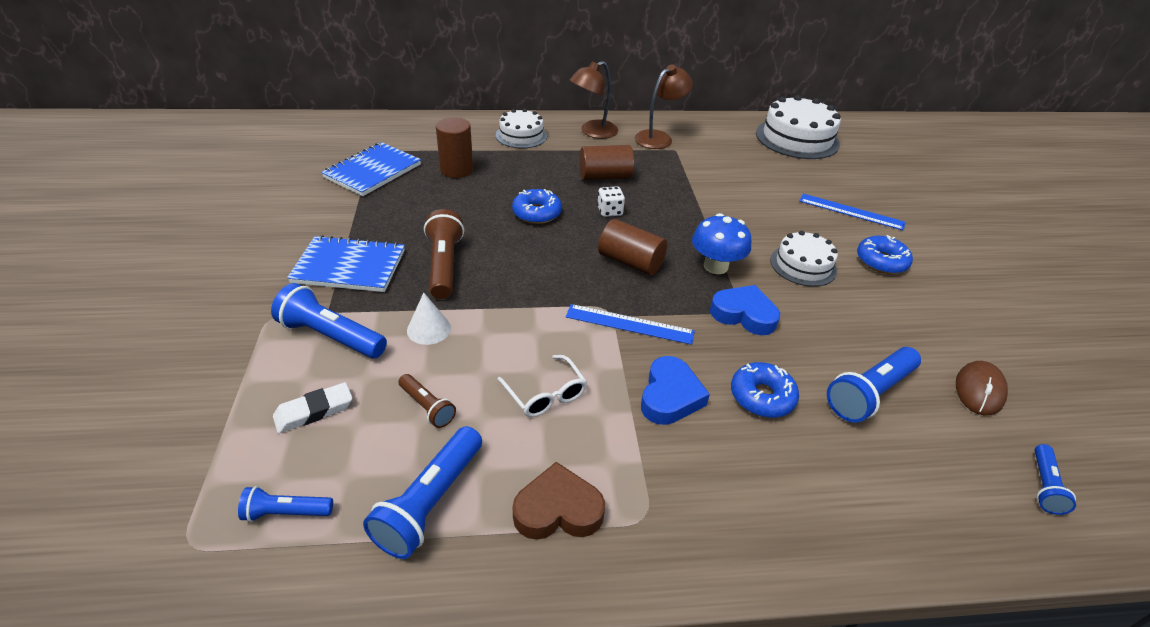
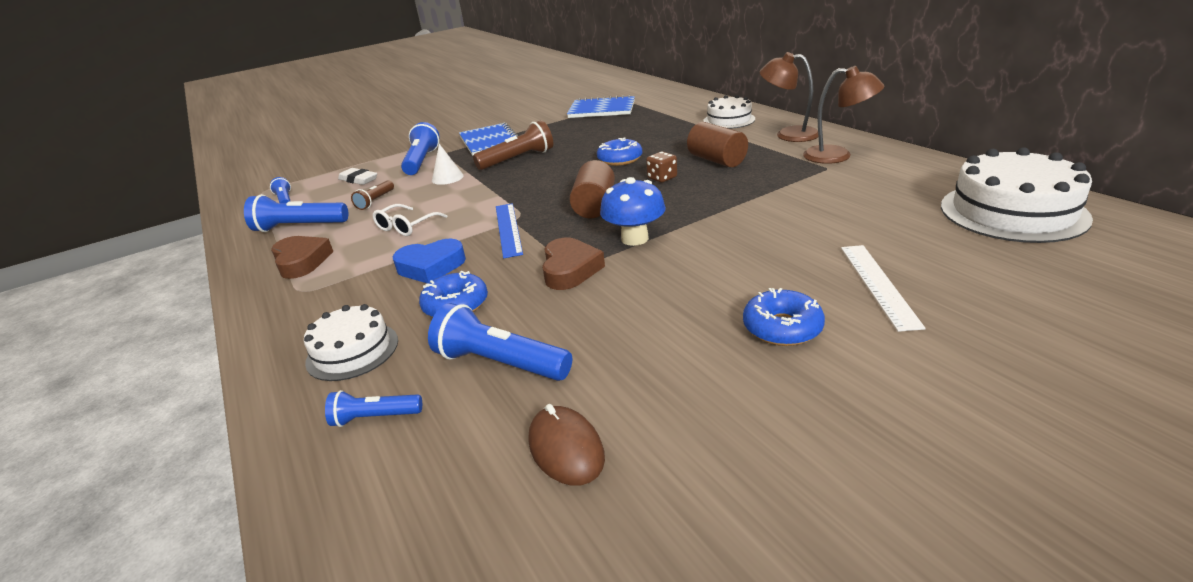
camera: 70 degrees right, 10 degrees down
brown cylinder [436,117,473,178] -> none
white dice [597,186,625,217] -> brown dice [646,152,677,182]
blue heart [710,285,780,335] -> brown heart [542,238,605,290]
white cake [770,231,838,287] -> white cake moved to [304,304,398,381]
blue ruler [800,194,905,230] -> white ruler [841,245,926,332]
brown mouse [956,361,1008,415] -> brown mouse turned 60 degrees clockwise [529,404,605,486]
blue flashlight [1034,444,1076,515] -> blue flashlight moved to [325,390,422,427]

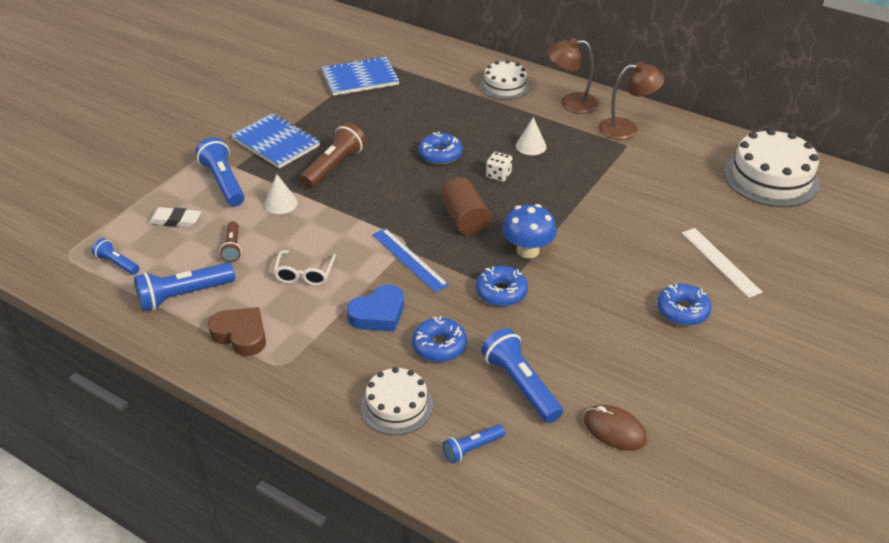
camera: 30 degrees left, 10 degrees up
blue flashlight [428,303,572,381] -> blue flashlight turned 60 degrees clockwise [481,328,563,423]
brown heart [542,238,605,290] -> blue donut [476,266,528,306]
brown dice [646,152,677,182] -> white dice [486,152,512,182]
brown cylinder [687,122,748,168] -> white cone [516,117,547,155]

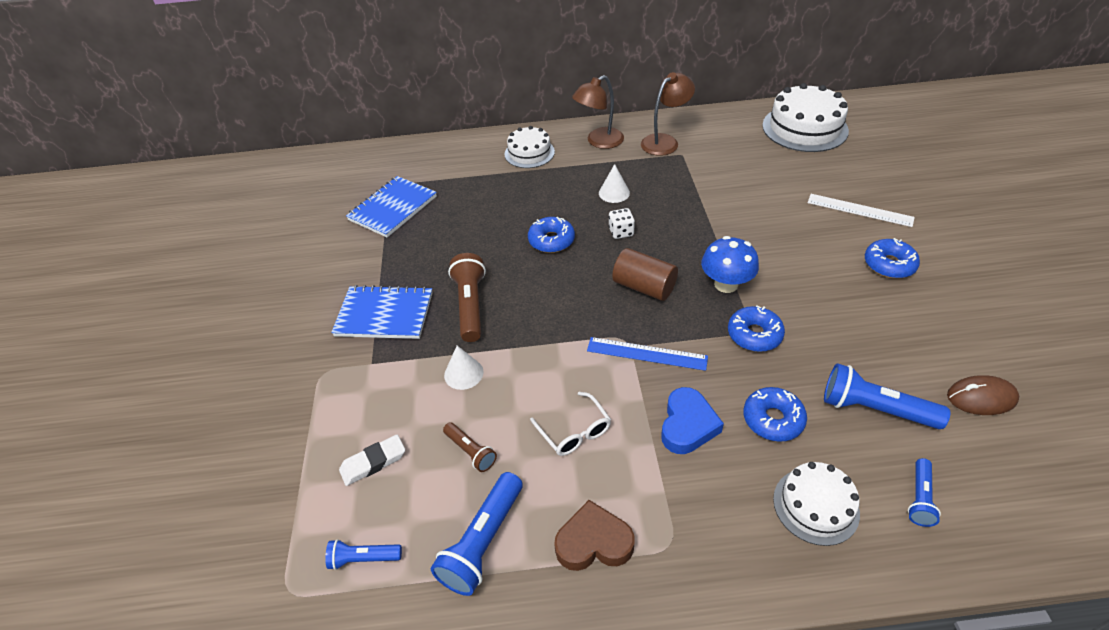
camera: 35 degrees left, 5 degrees up
blue flashlight [196,137,244,206] -> none

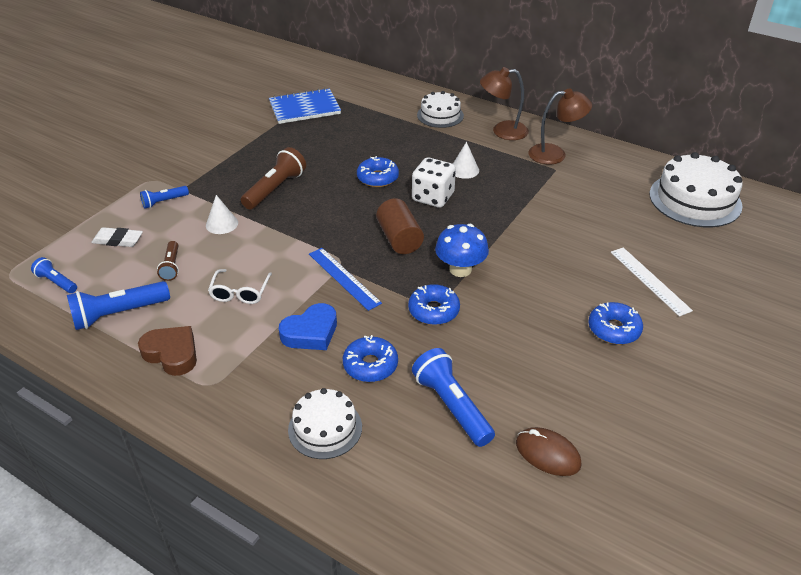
camera: 35 degrees right, 5 degrees down
blue notebook [331,285,433,339] -> none
white dice [609,208,635,239] -> white dice [412,157,456,208], size x1.73
blue flashlight [908,458,941,527] -> blue flashlight moved to [140,186,189,209]

